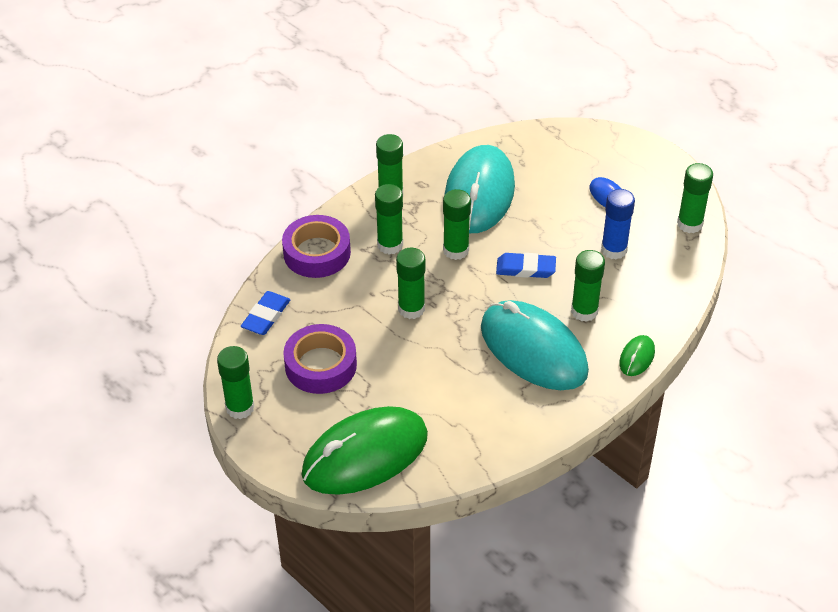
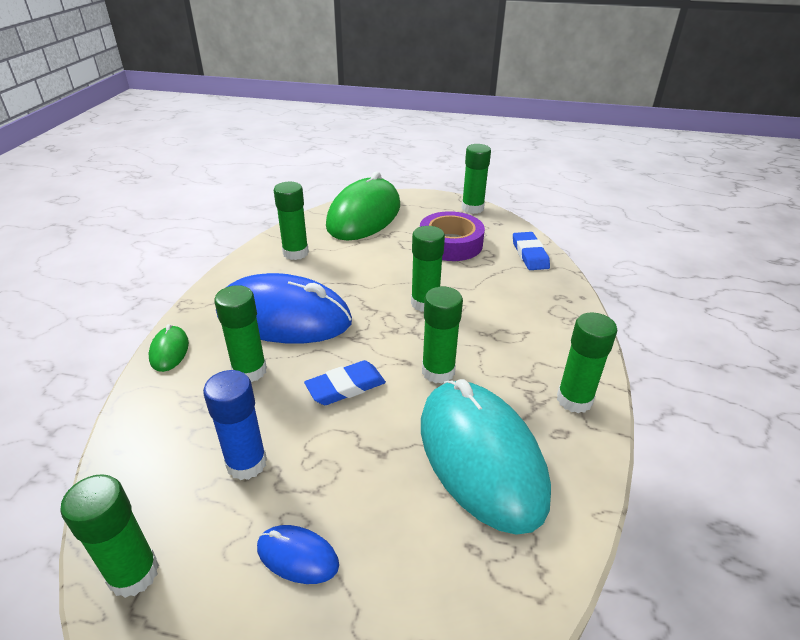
camera: 145 degrees right, 10 degrees down
purple tape [282,215,351,278] -> none
green glue stick [375,184,403,255] -> green glue stick moved to [274,182,309,260]
turquoise mouse [481,300,589,390] -> blue mouse [216,273,352,343]

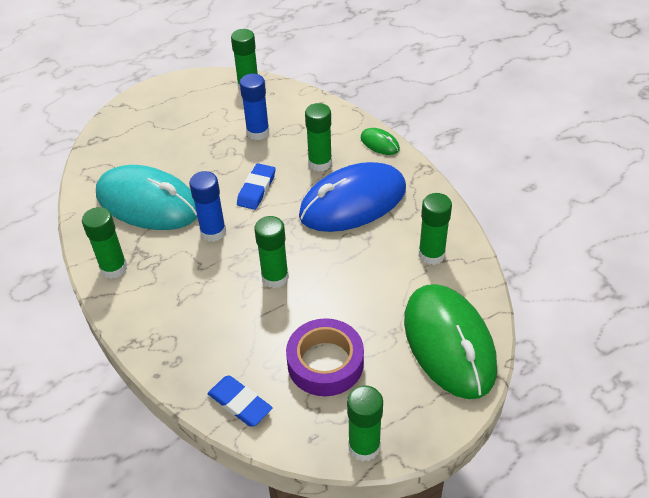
camera: 140 degrees right, 10 degrees up
blue mouse [257,525,339,584] -> none
green glue stick [422,287,463,384] -> blue glue stick [189,171,226,242]

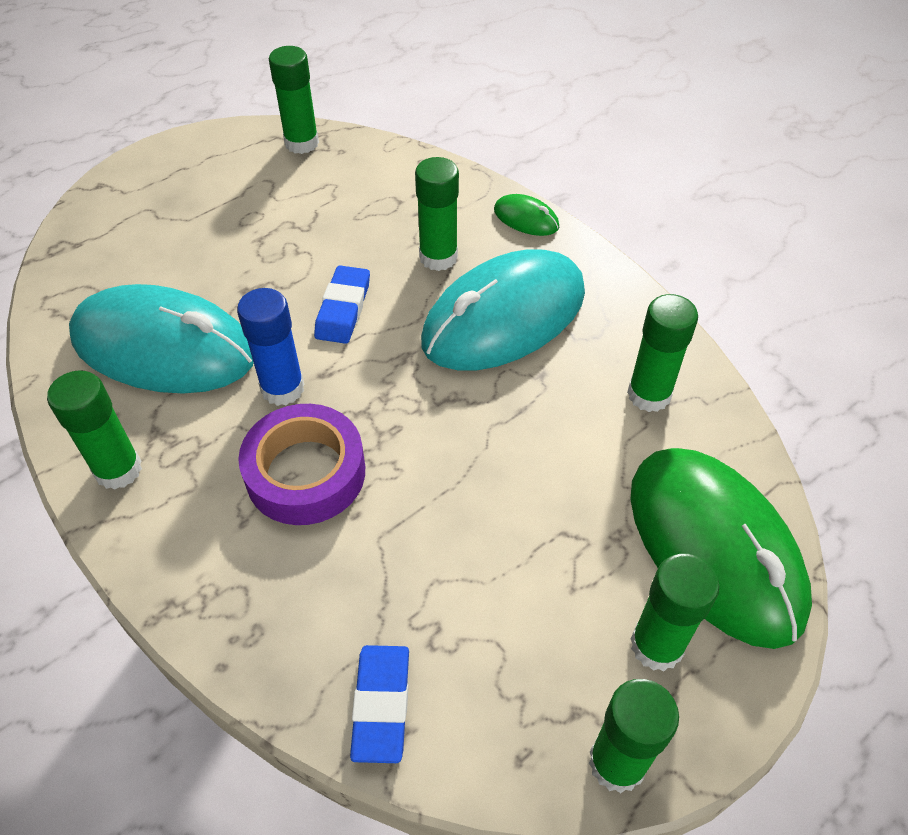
camera: 10 degrees left, 5 degrees up
blue eraser [207,376,273,427] -> blue eraser turned 60 degrees clockwise [350,645,409,763]
blue glue stick [240,74,269,140] -> none
green glue stick [254,216,289,288] -> green glue stick moved to [631,554,719,671]
purple tape [286,318,364,396] -> purple tape moved to [238,404,365,525]
blue mouse [299,162,406,232] -> turquoise mouse [421,249,585,371]

